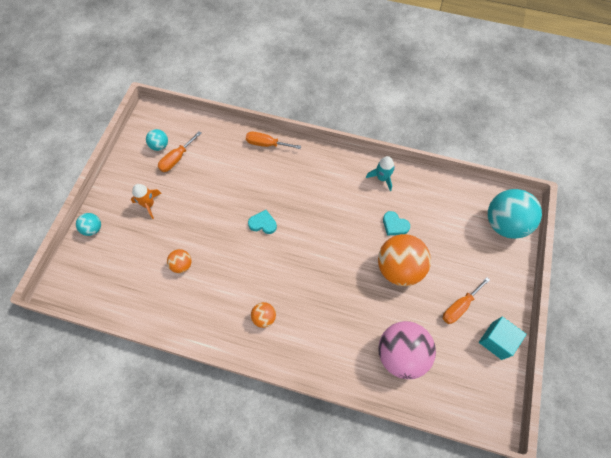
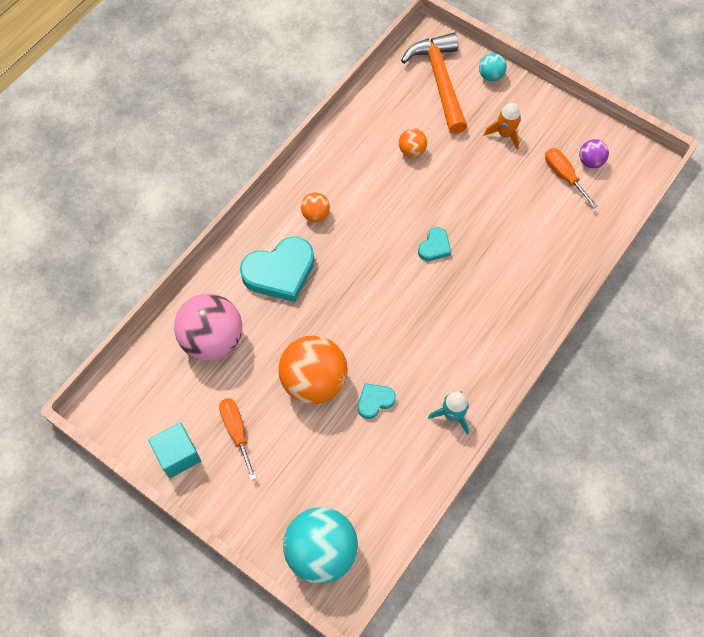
camera: 110 degrees right, 0 degrees up
turquoise ball [146,129,168,151] -> purple ball [579,139,609,168]
orange screwdriver [246,131,301,149] -> none
none -> turquoise heart [240,237,314,302]
none -> orange hammer [401,33,467,134]

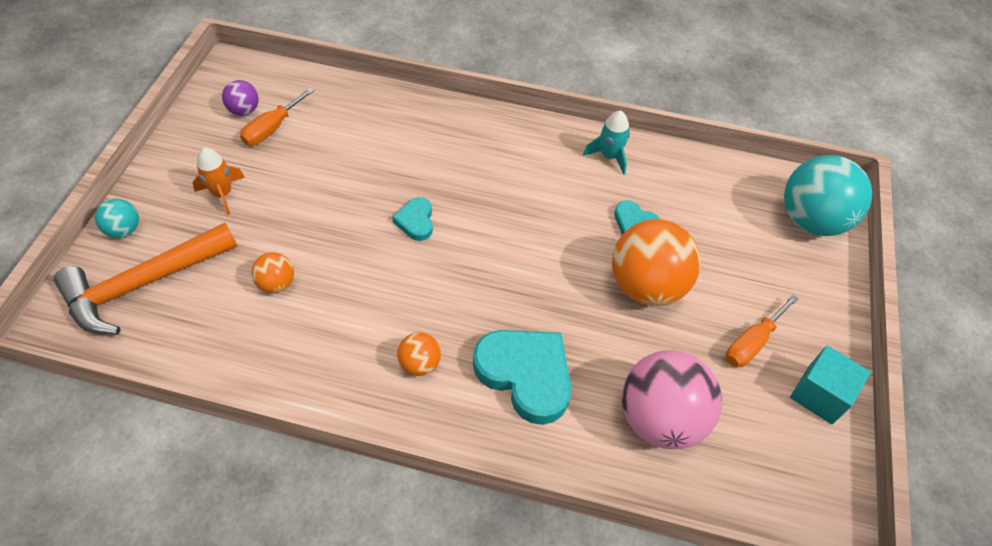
camera: 115 degrees left, 10 degrees down
turquoise heart [418,227,451,261] -> turquoise heart turned 105 degrees counterclockwise [392,197,433,241]

